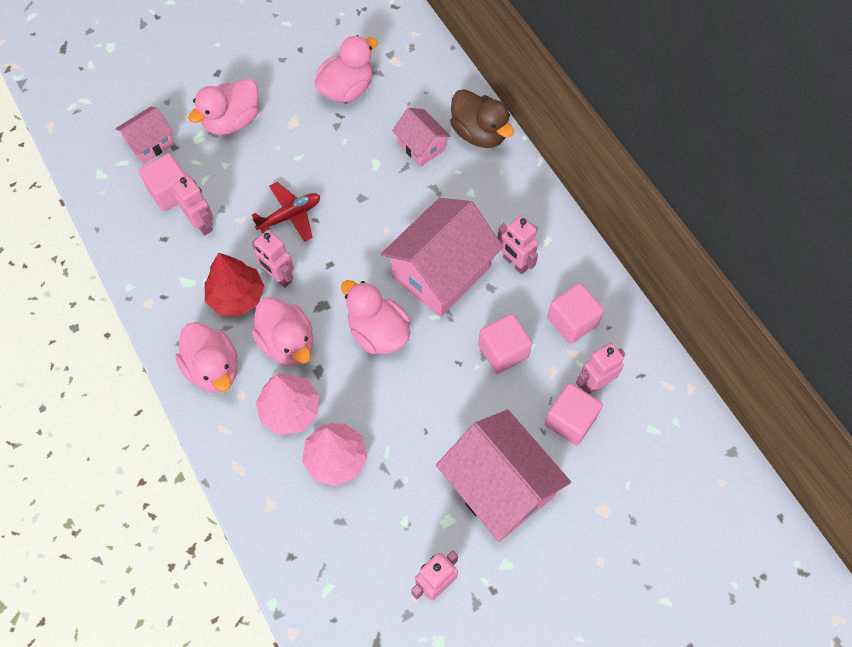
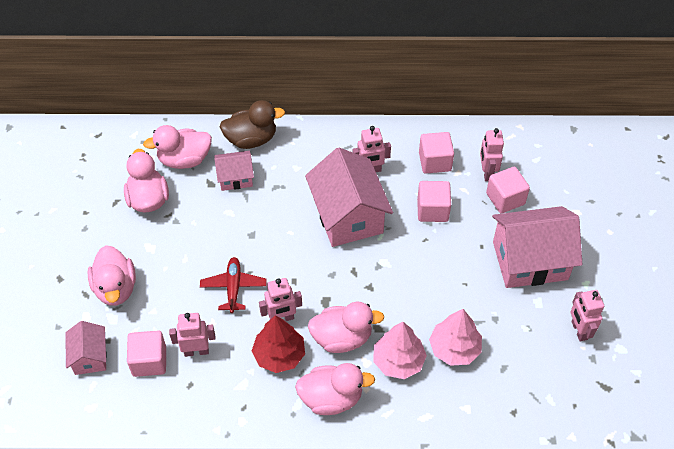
camera: 60 degrees left, 10 degrees down
pink duck [341,280,411,354] -> pink duck moved to [143,125,212,169]

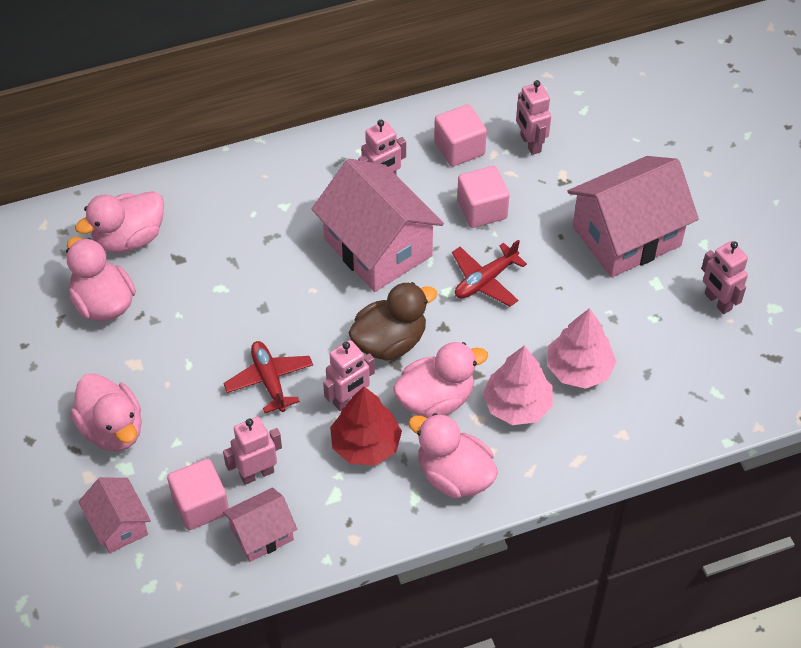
camera: 20 degrees left, 0 degrees up
pink house [214,151,254,191] -> pink house moved to [223,487,297,562]
brown duck [220,100,285,149] -> brown duck moved to [349,282,437,361]
pink duck [295,363,375,415] -> pink duck turned 120 degrees counterclockwise [408,413,498,499]
pink cube [486,167,530,213] -> none
none -> red plane [452,240,527,307]

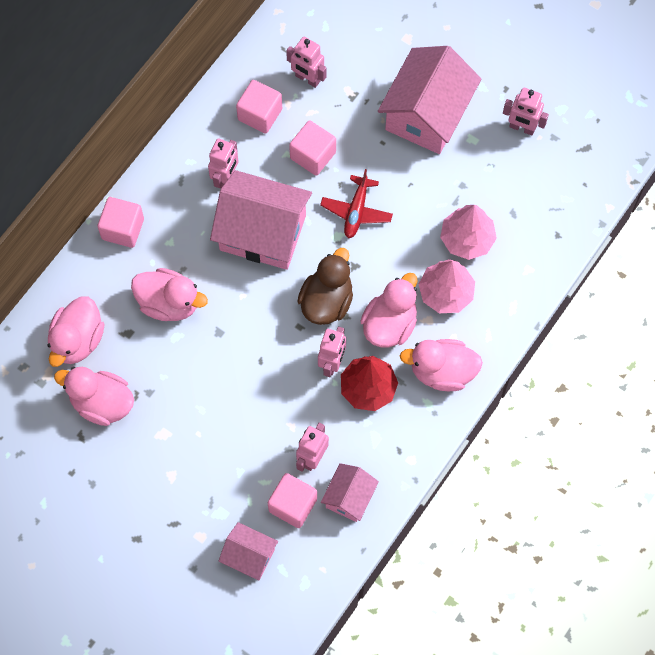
camera: 35 degrees left, 15 degrees up
pink duck [71,373,142,451] -> pink duck moved to [131,268,208,321]
red plane [223,341,313,413] -> none
none -> pink cube [97,197,144,248]

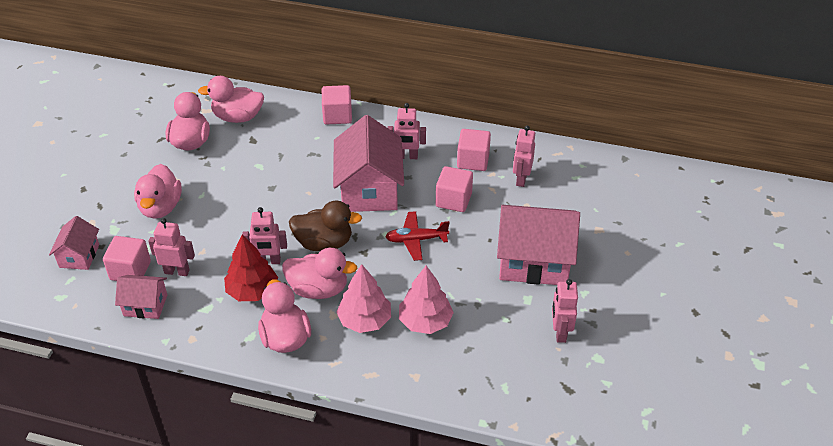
camera: 70 degrees right, 25 degrees down
pink duck [131,268,208,321] -> pink duck moved to [134,164,182,219]

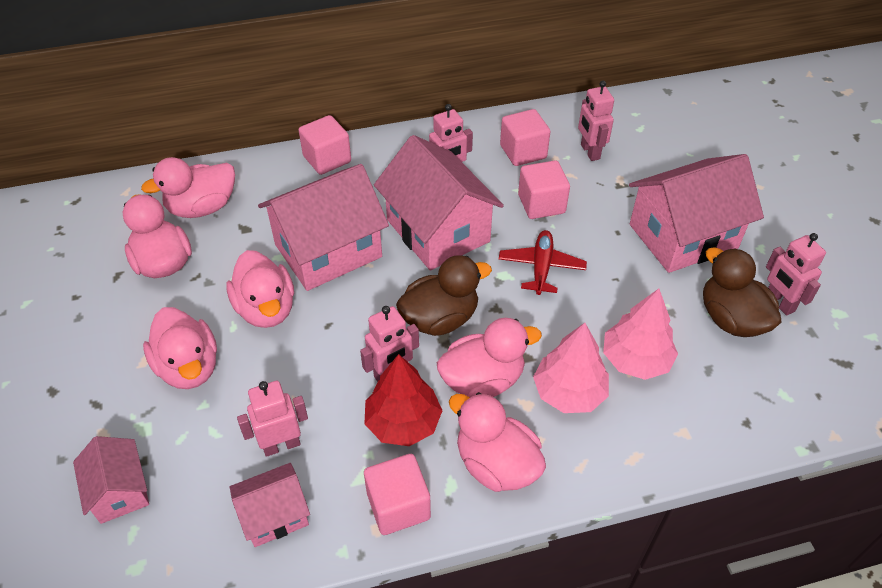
camera: 30 degrees left, 5 degrees up
pink cube [103,236,151,281] -> pink cube moved to [364,454,431,535]
red plane [385,211,450,261] -> red plane turned 135 degrees clockwise [499,230,587,295]
none -> pink duck [226,250,294,328]
none -> pink house [258,164,389,291]
none -> brown duck [703,247,781,337]

